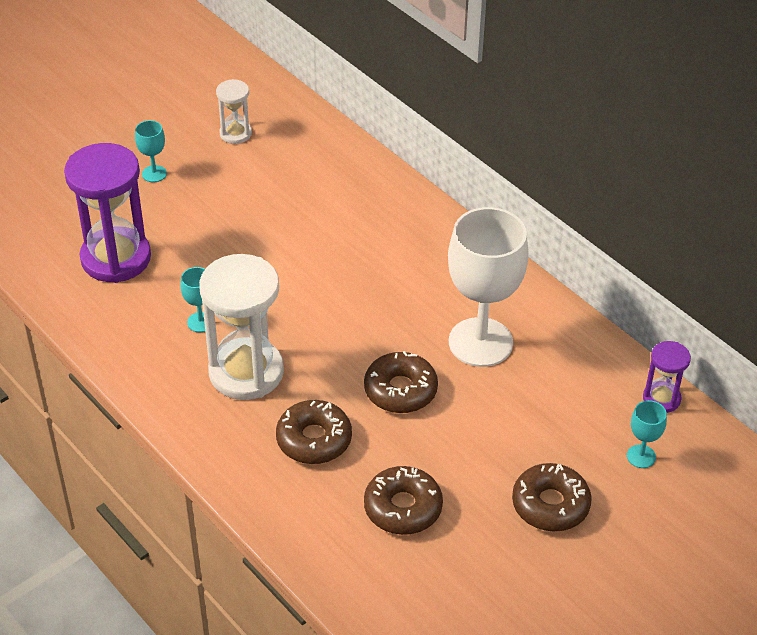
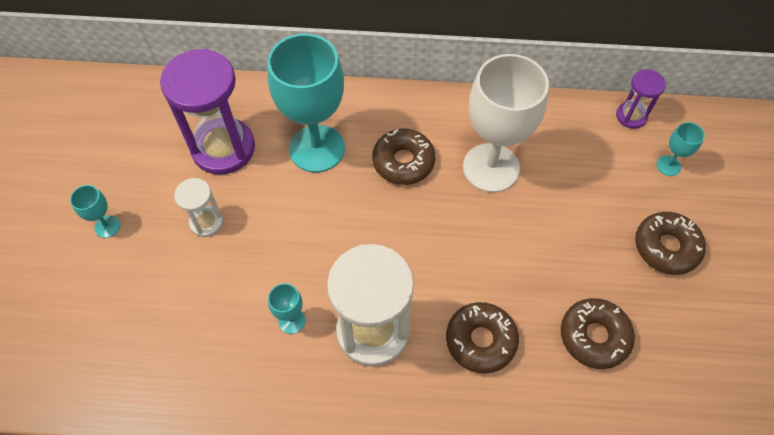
camera: 45 degrees left, 15 degrees up
purple hourglass [64,143,151,283] -> purple hourglass moved to [160,49,255,174]
white hourglass [216,79,252,144] -> white hourglass moved to [174,178,223,237]
brown donut [364,351,438,413] -> brown donut moved to [372,129,435,185]
none -> turquoise goblet [267,34,345,172]

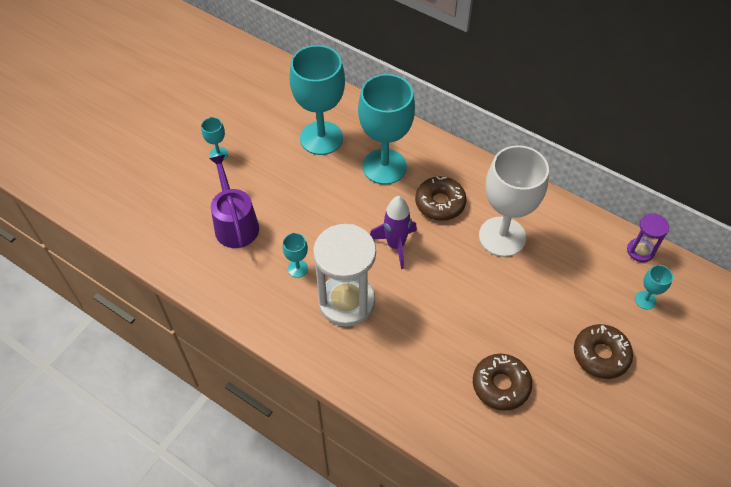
camera: 30 degrees right, 5 degrees down
purple hourglass [160,49,255,174] -> turquoise goblet [290,45,345,155]
white hourglass [174,178,223,237] -> none
brown donut [446,302,519,373] -> none
none -> purple watering can [209,155,259,248]
none -> purple rocket [370,196,417,269]

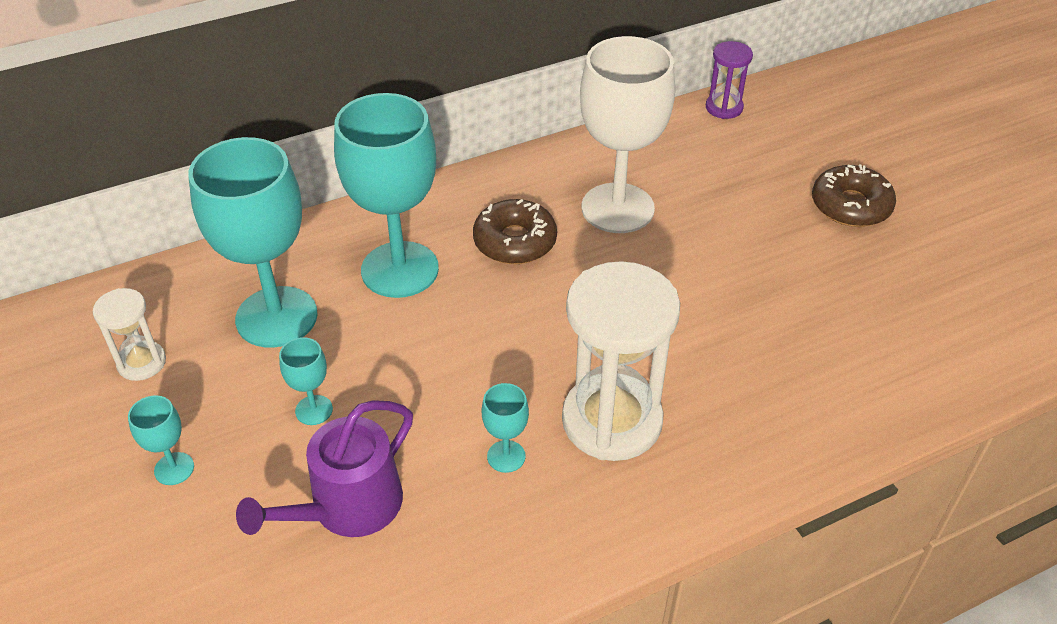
camera: 60 degrees left, 10 degrees down
purple watering can [209,155,259,248] -> purple watering can turned 60 degrees counterclockwise [236,400,413,537]
purple rocket [370,196,417,269] -> none
brown donut [473,354,532,411] -> none
turquoise goblet [635,265,673,310] -> turquoise goblet moved to [279,337,333,425]
none -> white hourglass [93,288,166,381]

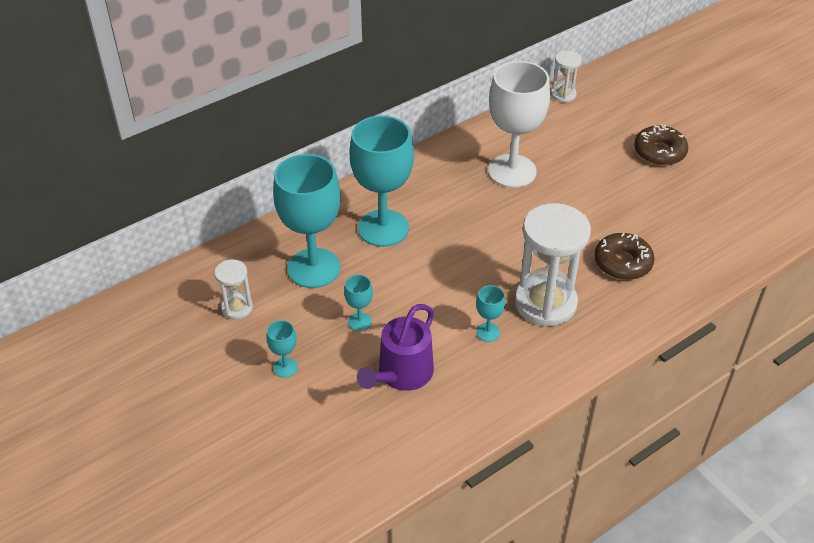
camera: 10 degrees left, 0 degrees up
brown donut [473,199,557,264] -> brown donut moved to [594,233,654,280]
purple hourglass [706,41,753,119] -> white hourglass [551,51,581,103]

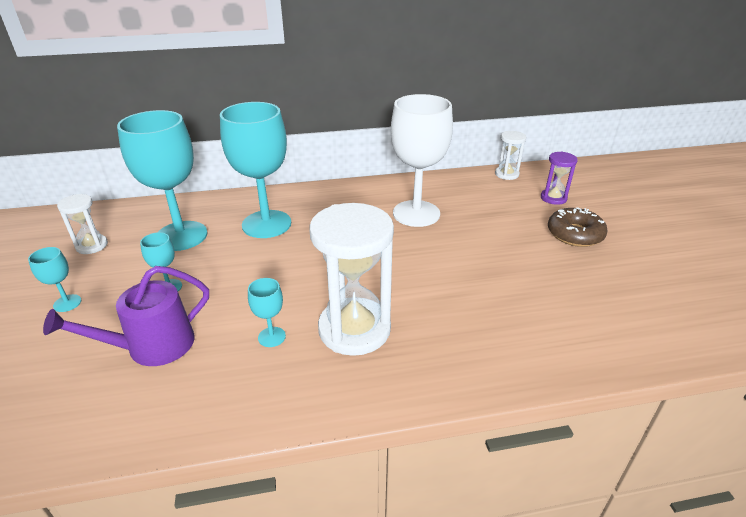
camera: 25 degrees right, 10 degrees down
brown donut [594,233,654,280] -> none
none -> purple hourglass [541,151,578,205]

